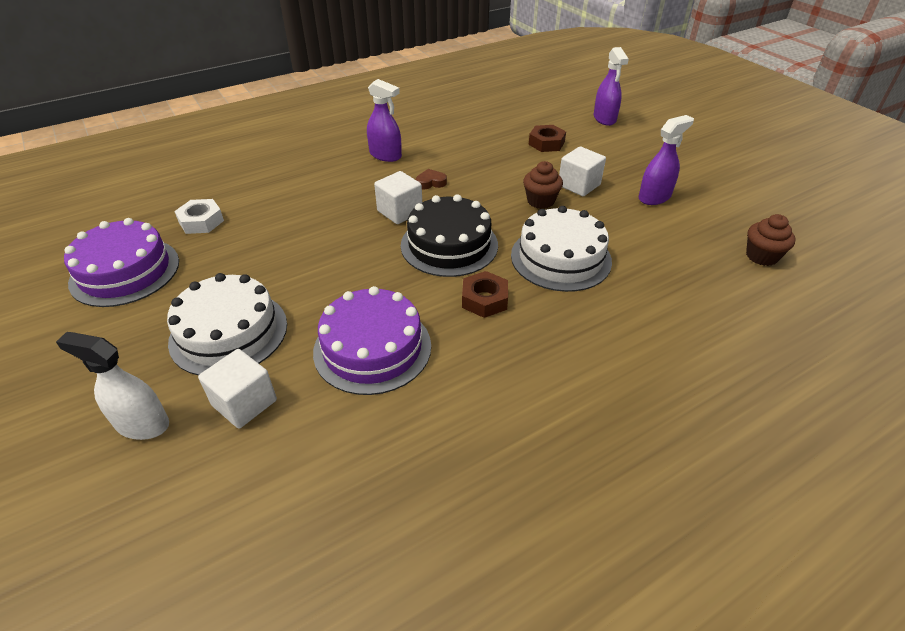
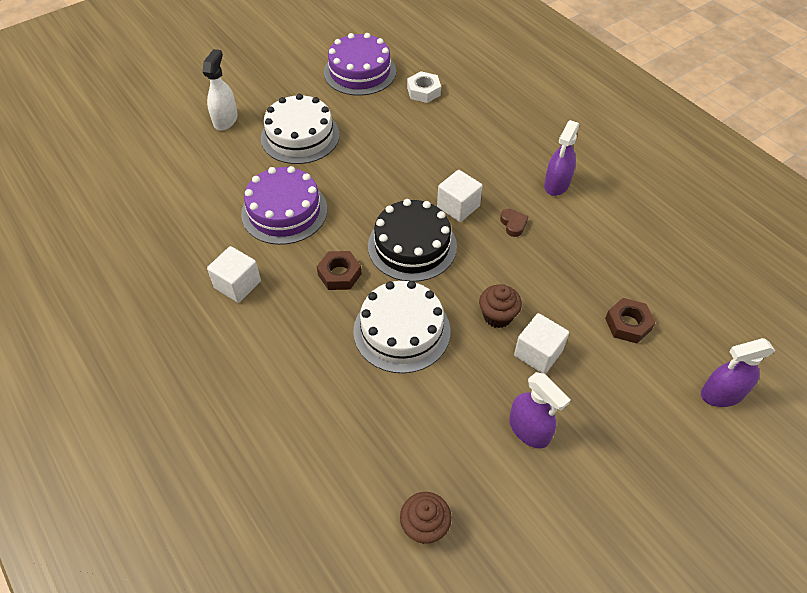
camera: 85 degrees right, 10 degrees up
white cube [198,349,277,429] -> white cube moved to [207,246,261,303]

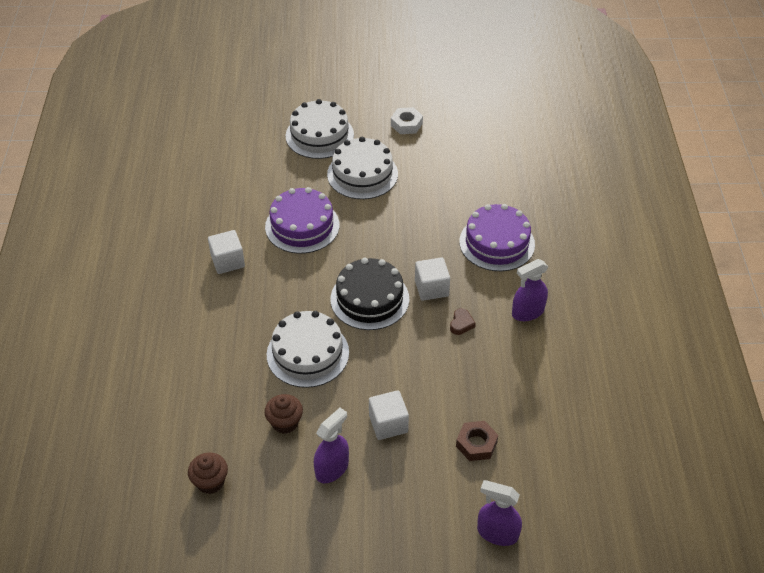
camera: 35 degrees right, 5 degrees down
white spray bottle [202,49,238,130] -> white cake [285,99,354,159]
brown nut [317,251,362,290] -> none
purple cake [324,33,396,96] -> purple cake moved to [459,204,535,271]
white nut [407,71,441,103] -> white nut moved to [391,107,423,134]
brown cupcake [479,284,522,328] -> brown cupcake moved to [265,394,303,434]
purple spray bottle [509,372,571,448] -> purple spray bottle turned 135 degrees counterclockwise [314,408,349,483]

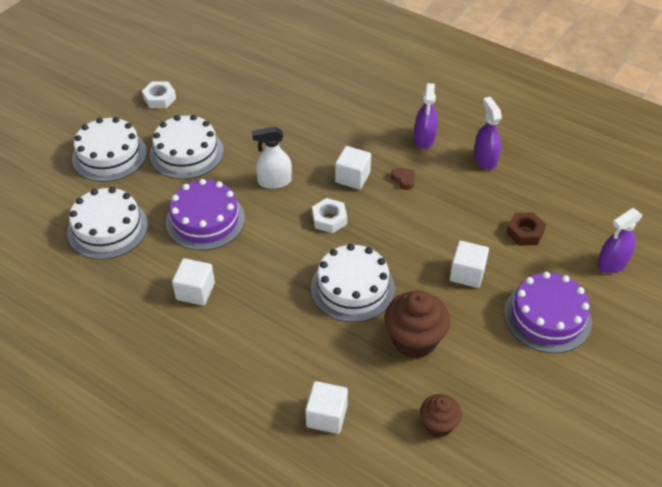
camera: 55 degrees left, 0 degrees up
brown cupcake [265,394,303,434] -> brown cupcake [384,290,450,359], size x1.67
purple spray bottle [314,408,349,483] -> purple spray bottle moved to [474,97,502,170]
black cake [330,258,409,330] -> white nut [312,198,347,233]
purple cake [459,204,535,271] -> purple cake moved to [504,272,592,353]
none -> white cake [67,187,148,259]
none -> white spray bottle [252,127,292,189]
none -> white cube [305,381,348,434]

